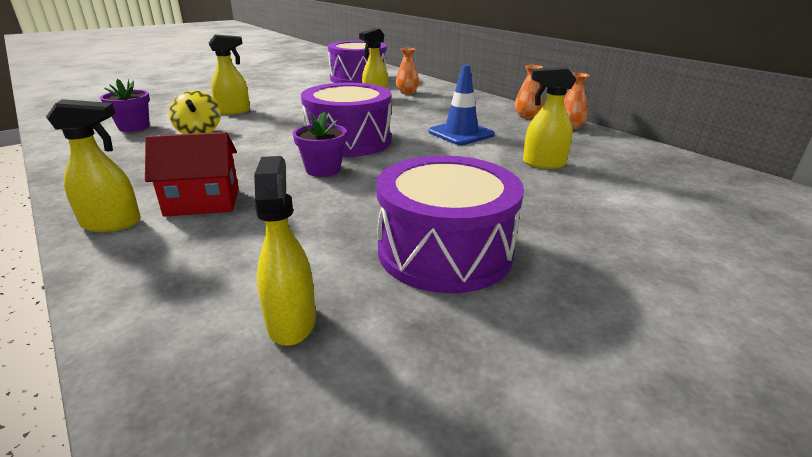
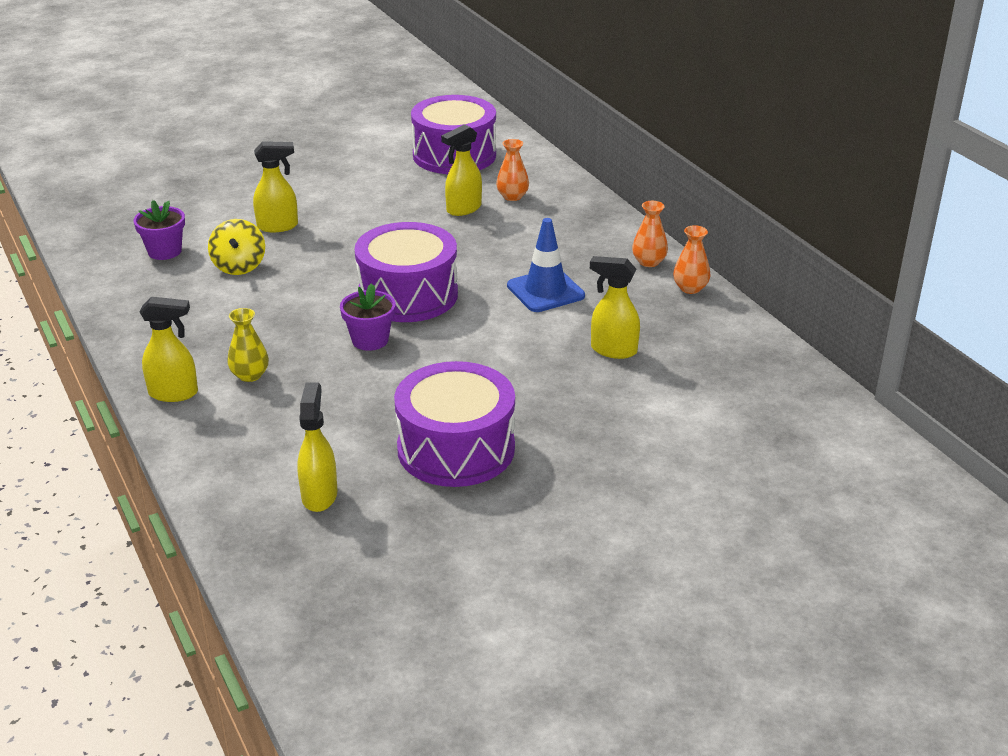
camera: 10 degrees right, 5 degrees up
red house [145,132,239,217] -> yellow vase [227,308,269,382]

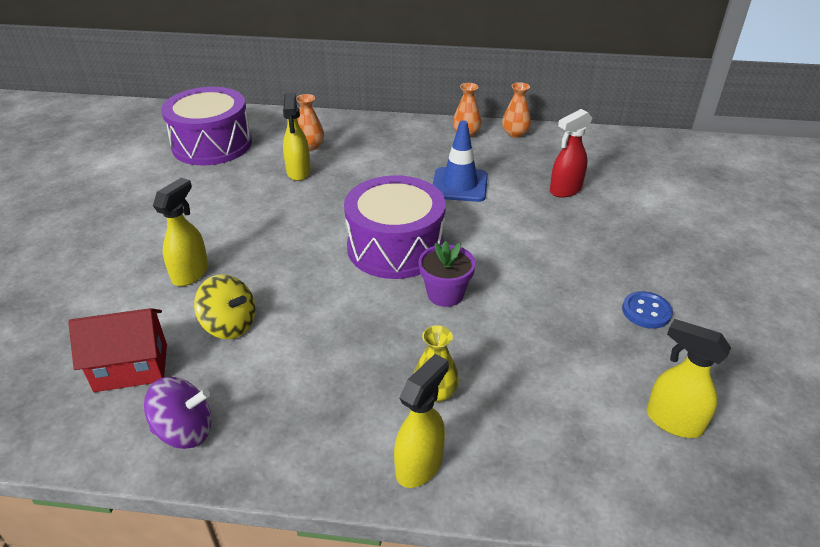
camera: 55 degrees left, 5 degrees up
purple flower pot [134,200,185,260] -> red house [68,308,167,392]
purple drum [394,361,515,487] -> blue button [622,291,673,329]
yellow spray bottle [590,256,640,359] -> red spray bottle [550,109,592,198]
none -> purple spinning top [144,377,212,449]

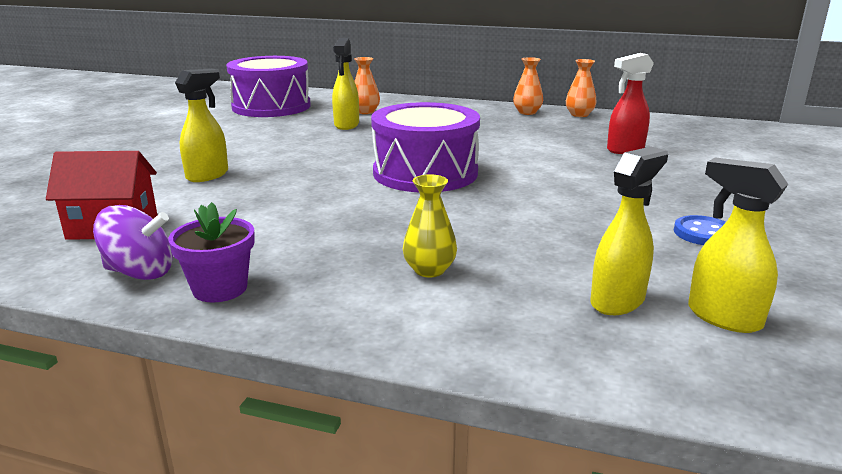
camera: 10 degrees right, 15 degrees down
yellow spinning top [194,274,256,339] -> none
yellow spray bottle [394,354,449,488] -> yellow spray bottle moved to [590,147,668,315]
purple flower pot [419,241,476,307] -> purple flower pot moved to [168,202,255,303]
blue traffic cone [433,120,488,202] -> none

